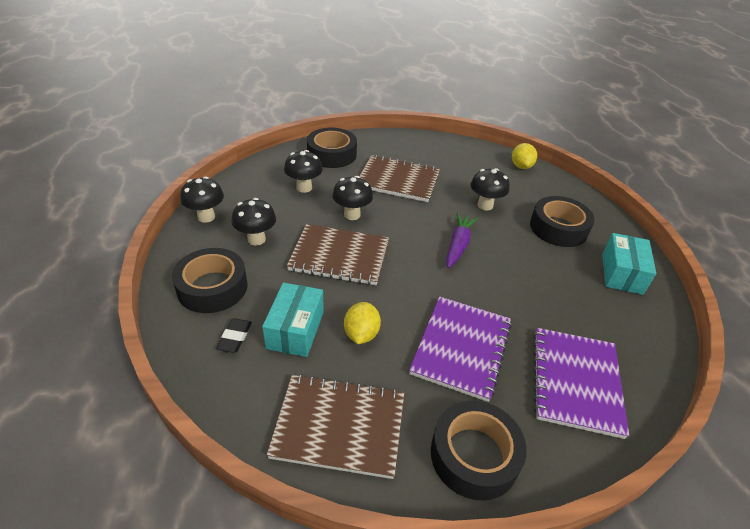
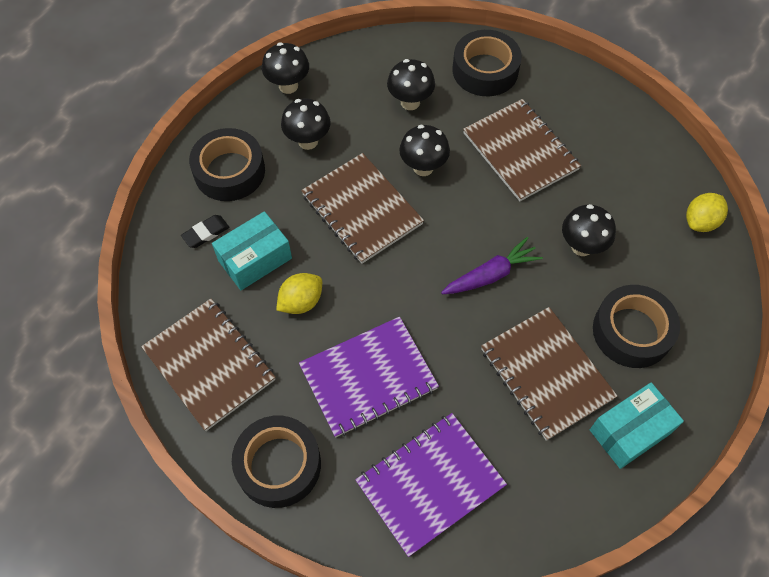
camera: 45 degrees right, 20 degrees up
none -> brown notebook [481,307,617,441]

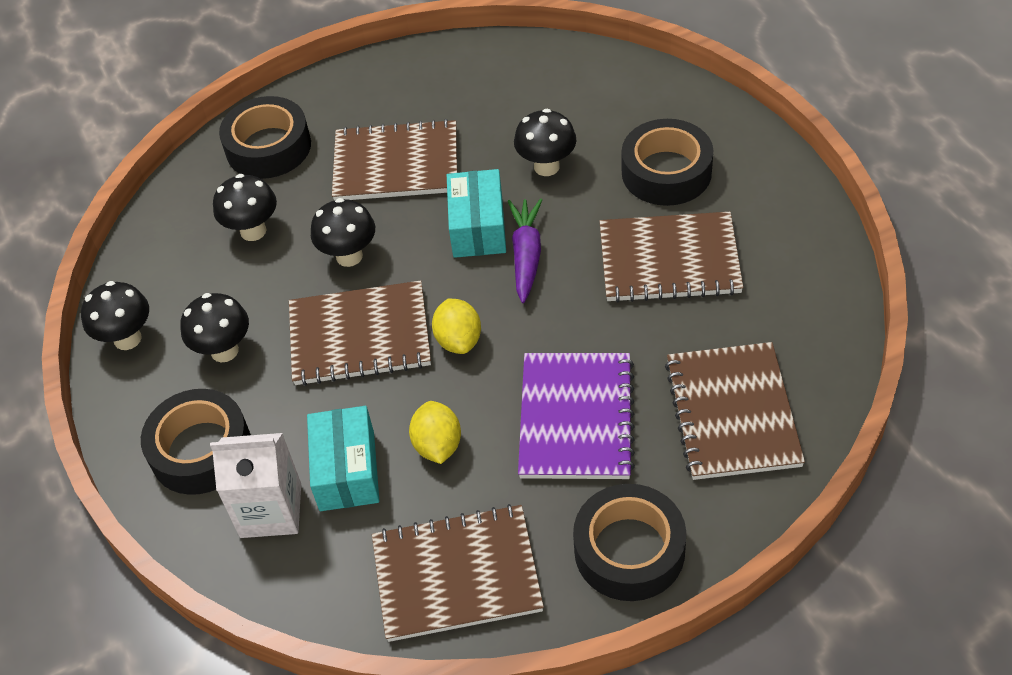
camera: 55 degrees left, 10 degrees down
black eraser [181,215,229,248] -> white carton [210,433,301,538]
purple notebook [355,413,507,557] -> brown notebook [665,342,805,480]
turquoise box [590,382,684,469] -> turquoise box moved to [447,169,506,258]
yellow lemon [686,193,728,232] -> yellow lemon moved to [432,298,481,354]

